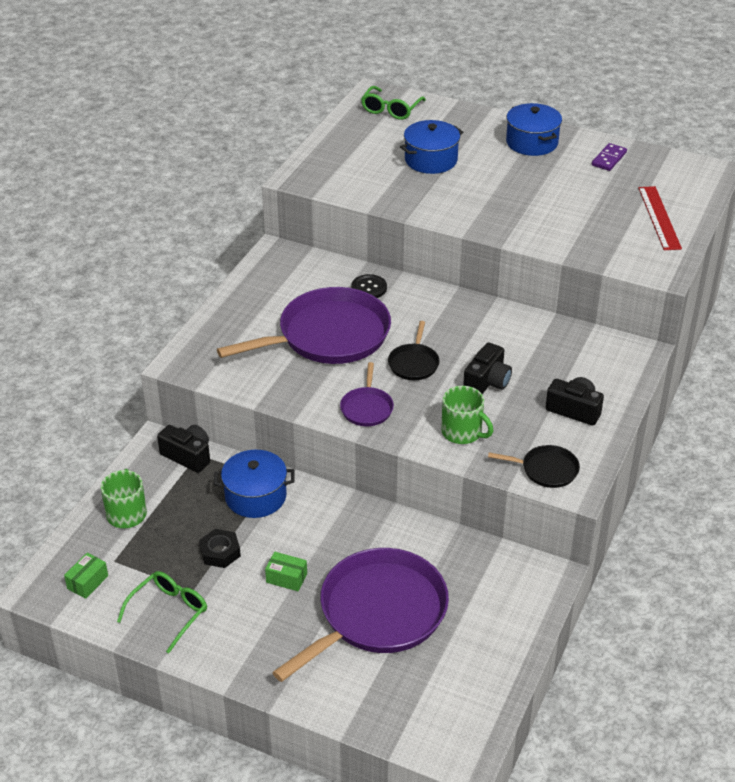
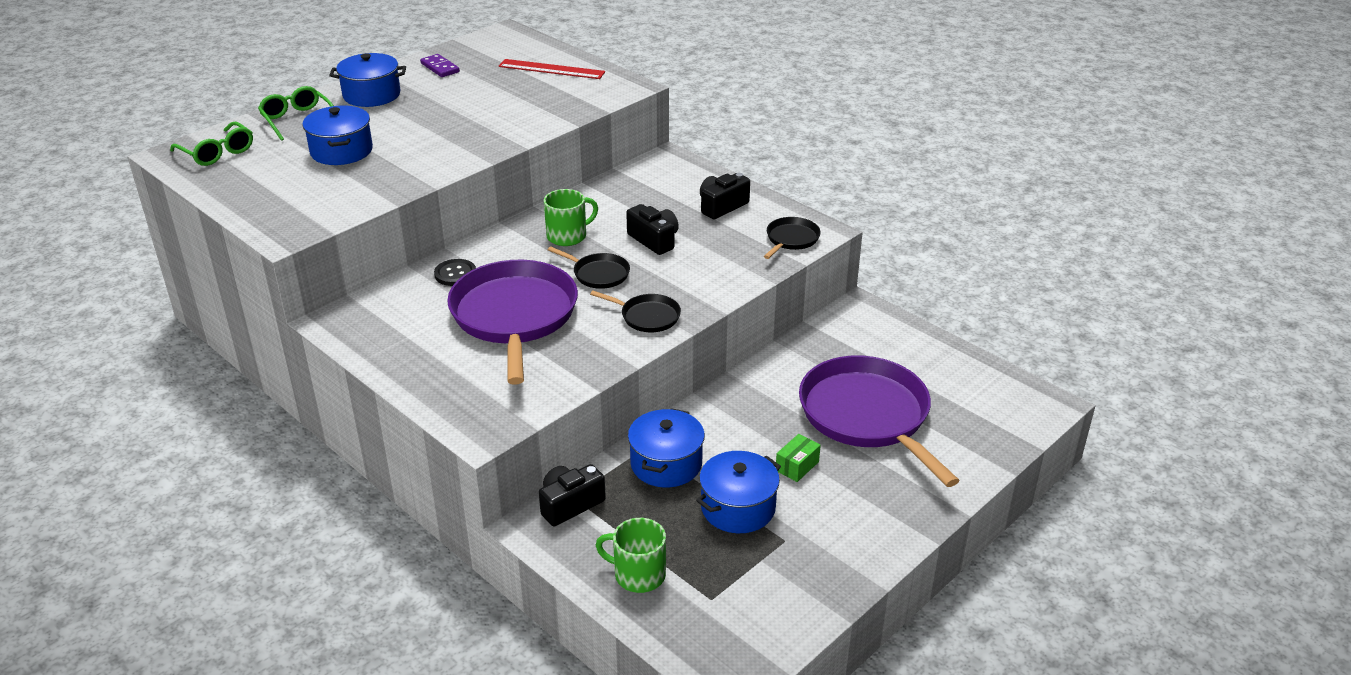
camera: 70 degrees left, 5 degrees down
green box [64,553,108,599] -> none
green glasses [117,571,207,653] -> green glasses moved to [258,86,334,141]
black nut [199,529,241,568] -> blue pot [696,451,781,533]
purple pan [340,362,394,426] -> black pan [590,291,681,332]
green mug [441,386,493,444] -> green mug moved to [544,189,598,246]

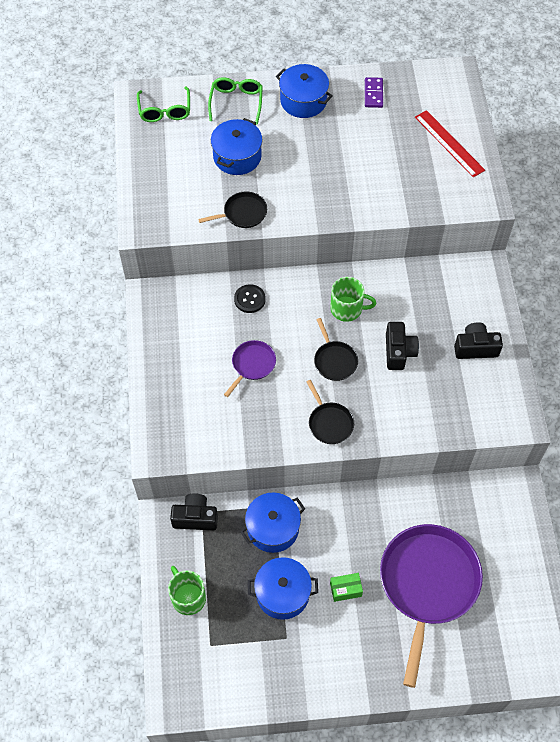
camera: 40 degrees right, 25 degrees up
purple pan [447,260,578,385] -> purple pan [224,340,276,397], size x0.45
black pan [764,217,821,259] -> black pan moved to [198,191,267,228]

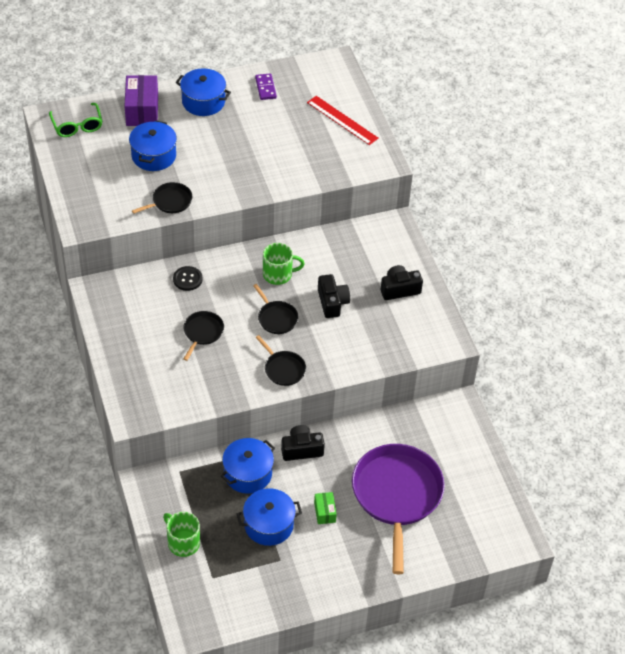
camera: 15 degrees left, 10 degrees down
black camera [170,493,218,531] -> black camera moved to [281,425,325,461]
green glasses [208,77,263,125] -> purple box [125,75,158,126]
purple pan [224,340,276,397] -> black pan [183,311,224,361]
green box [330,573,363,602] -> green box turned 75 degrees counterclockwise [314,492,337,524]

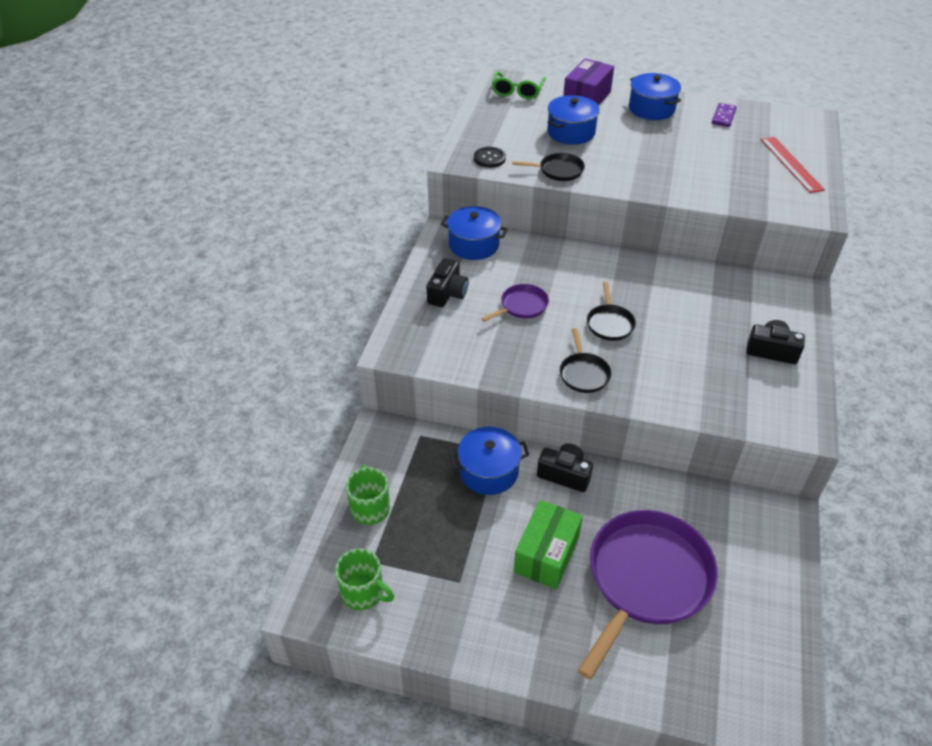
camera: 35 degrees right, 5 degrees down
black button [173,266,203,291] -> black button moved to [474,147,506,168]
black pan [183,311,224,361] -> purple pan [481,284,549,322]
blue pot [237,488,302,546] -> blue pot moved to [441,206,508,260]
green mug [263,243,305,285] -> green mug moved to [335,548,394,610]
green box [314,492,337,524] -> green box [514,500,583,589], size x1.91
black camera [318,274,350,318] -> black camera moved to [427,258,468,307]

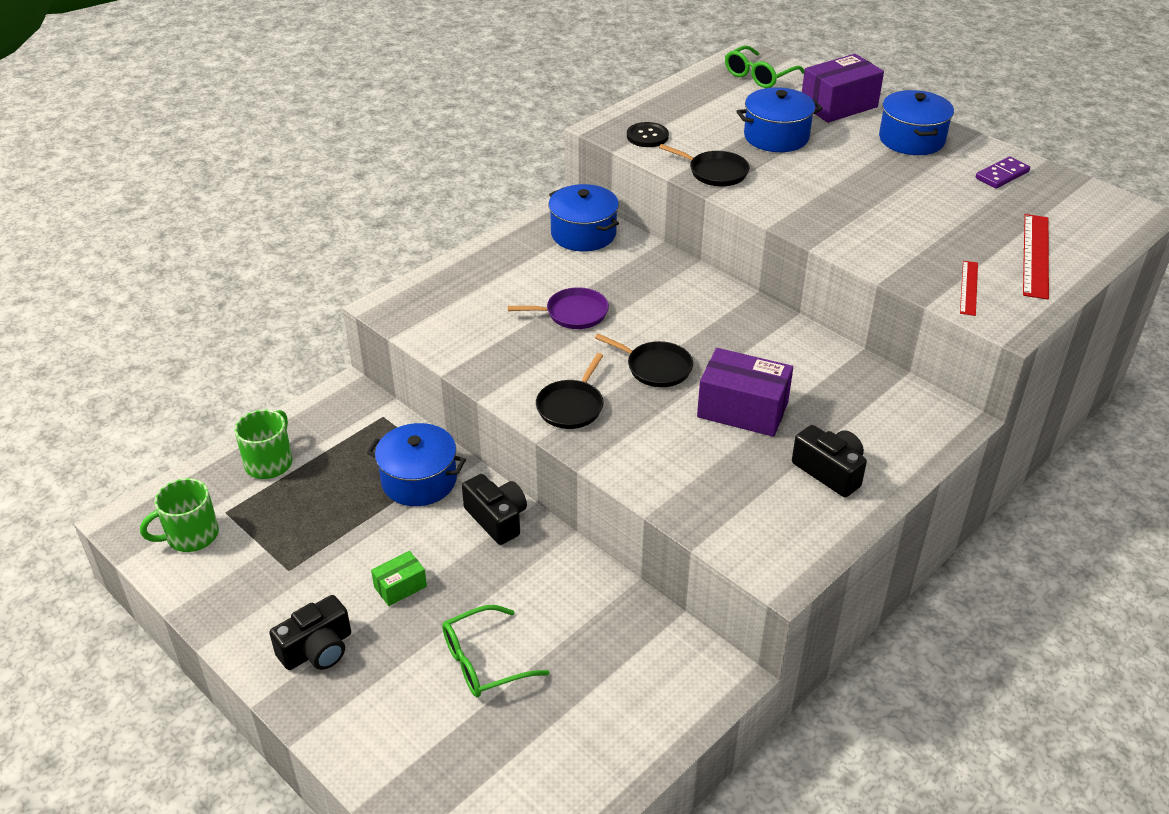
camera: 30 degrees right, 5 degrees down
green mug [335,548,394,610] -> green mug turned 90 degrees clockwise [140,478,219,552]
black camera [427,258,468,307] -> black camera moved to [269,595,351,670]
green box [514,500,583,589] -> green box [371,551,427,606], size x0.52
purple pan [578,510,718,679] -> green glasses [442,605,549,697]
black pan [587,282,636,341] -> black pan turned 90 degrees counterclockwise [595,334,693,387]
none -> purple box [697,348,793,437]
none -> red ruler [960,261,978,316]

